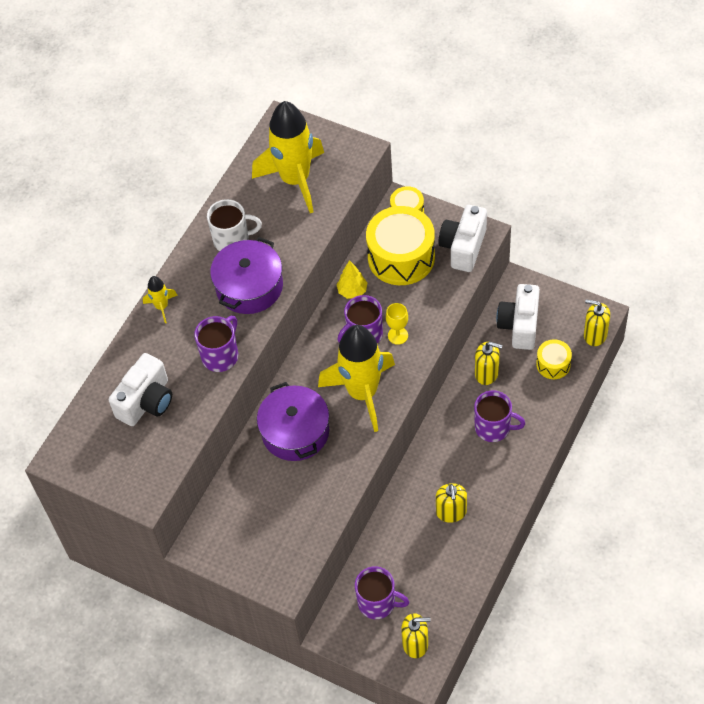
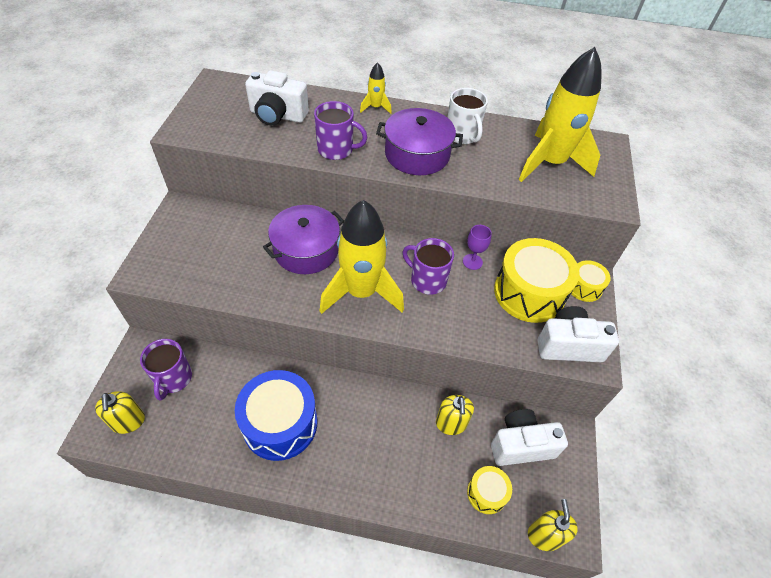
camera: 65 degrees right, 5 degrees down
yellow tree [336,260,367,299] -> purple goblet [463,225,492,270]
yellow goblet [386,303,408,345] -> none
yellow soap dispenser [436,483,467,523] -> blue drum [235,370,317,461]
purple mug [474,390,525,442] -> none

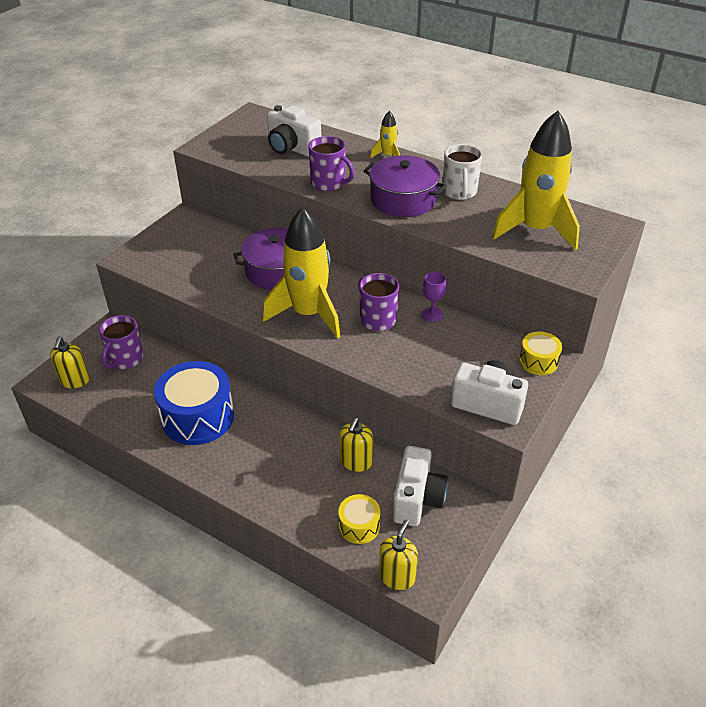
camera: 25 degrees right, 10 degrees down
white camera [491,409,568,466] -> white camera turned 90 degrees clockwise [393,446,448,526]
yellow drum [494,238,580,323] -> none

